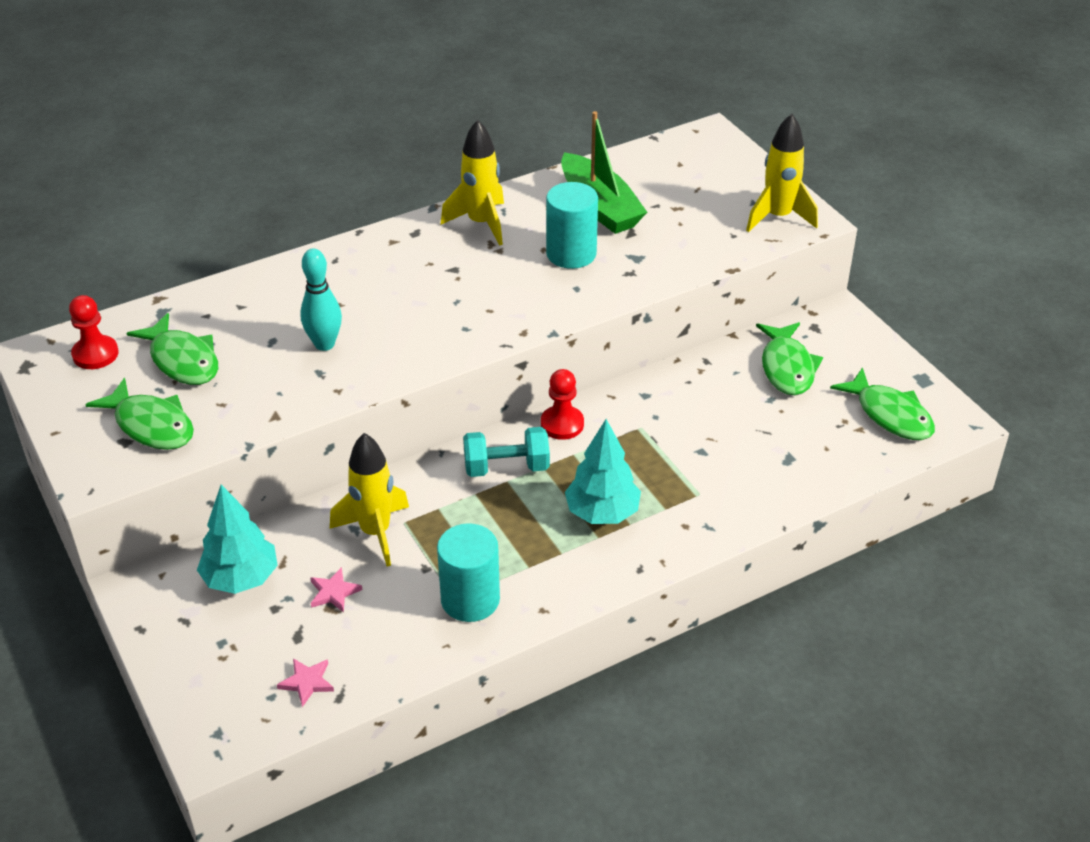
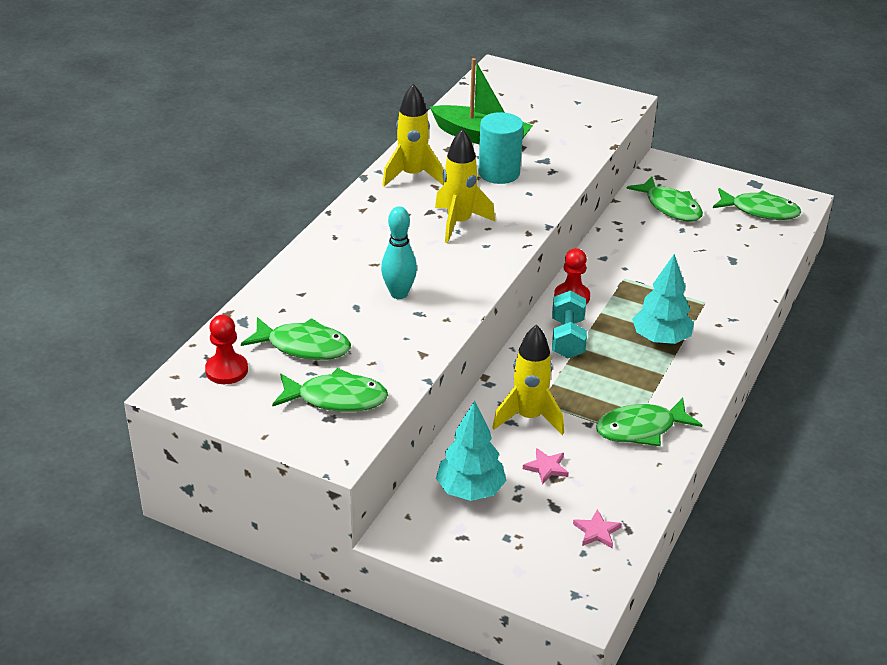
camera: 35 degrees left, 5 degrees down
turquoise cylinder [437,523,500,622] -> green fish [596,398,702,446]
turquoise dumbbell [463,427,550,477] -> turquoise dumbbell turned 45 degrees counterclockwise [552,290,587,358]
yellow rocket [746,114,818,232] -> yellow rocket moved to [435,129,495,243]

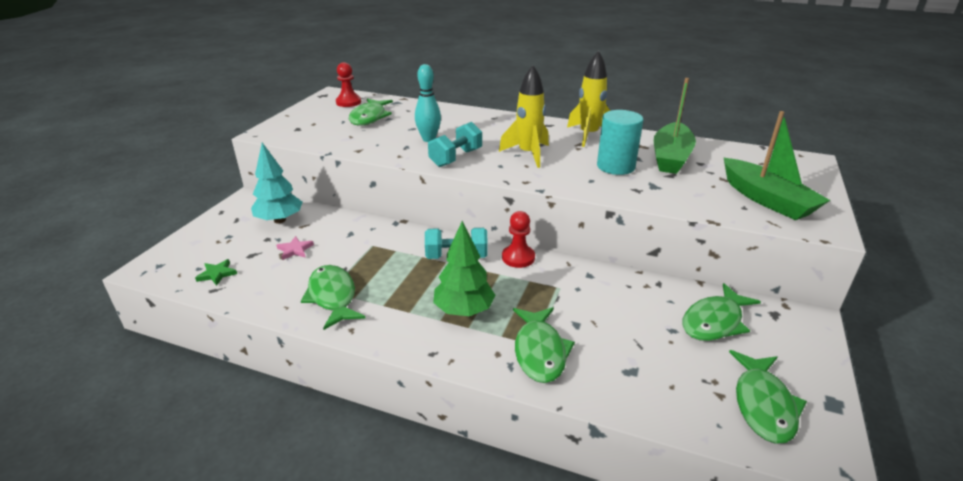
camera: 85 degrees right, 5 degrees down
green fish [272,368,388,412] -> green fish moved to [513,307,575,383]
yellow rocket [492,324,564,435] -> none
pink star [573,509,622,548] -> green star [195,259,237,286]
turquoise tree [632,254,694,344] -> green tree [433,221,496,316]
none -> turquoise dumbbell [428,122,482,167]
none -> green boat [724,111,830,220]

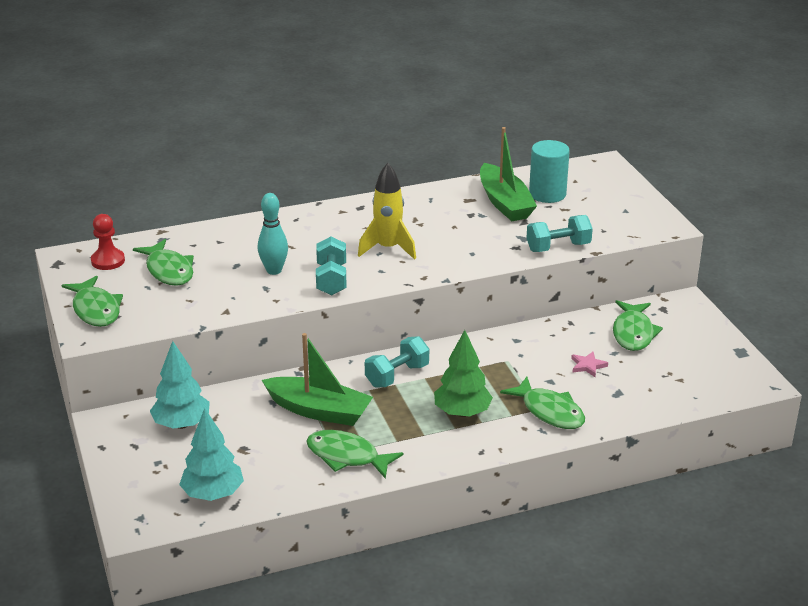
camera: 40 degrees left, 0 degrees up
green star [195,259,237,286] -> turquoise tree [179,408,244,501]
pink star [276,236,314,260] -> pink star moved to [571,351,608,377]
red pawn [502,211,535,268] -> none
yellow rocket [567,51,610,147] -> none
turquoise cylinder [597,110,644,175] -> turquoise cylinder moved to [529,140,570,203]
green boat [724,111,830,220] -> green boat moved to [262,333,373,426]
green fish [729,350,807,444] -> green fish moved to [62,275,123,327]
none -> turquoise dumbbell [526,215,593,252]

